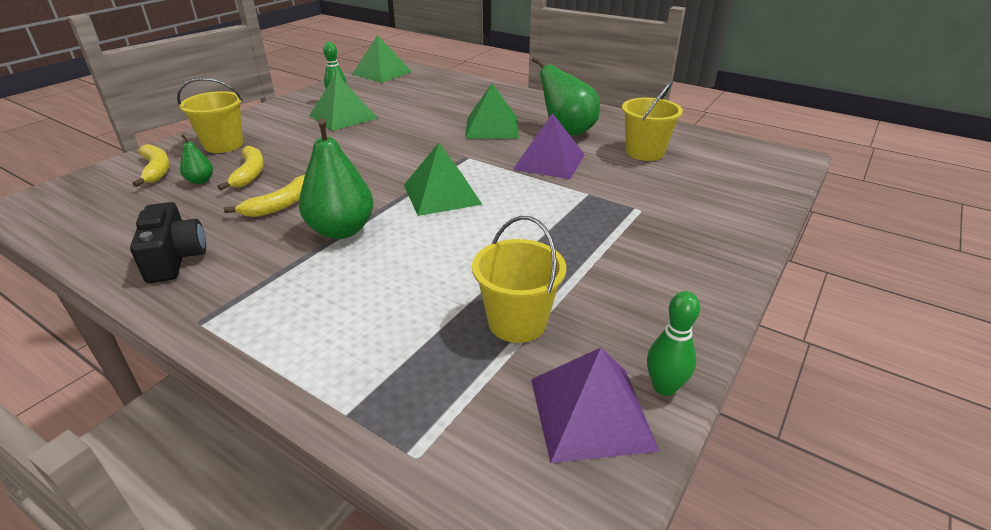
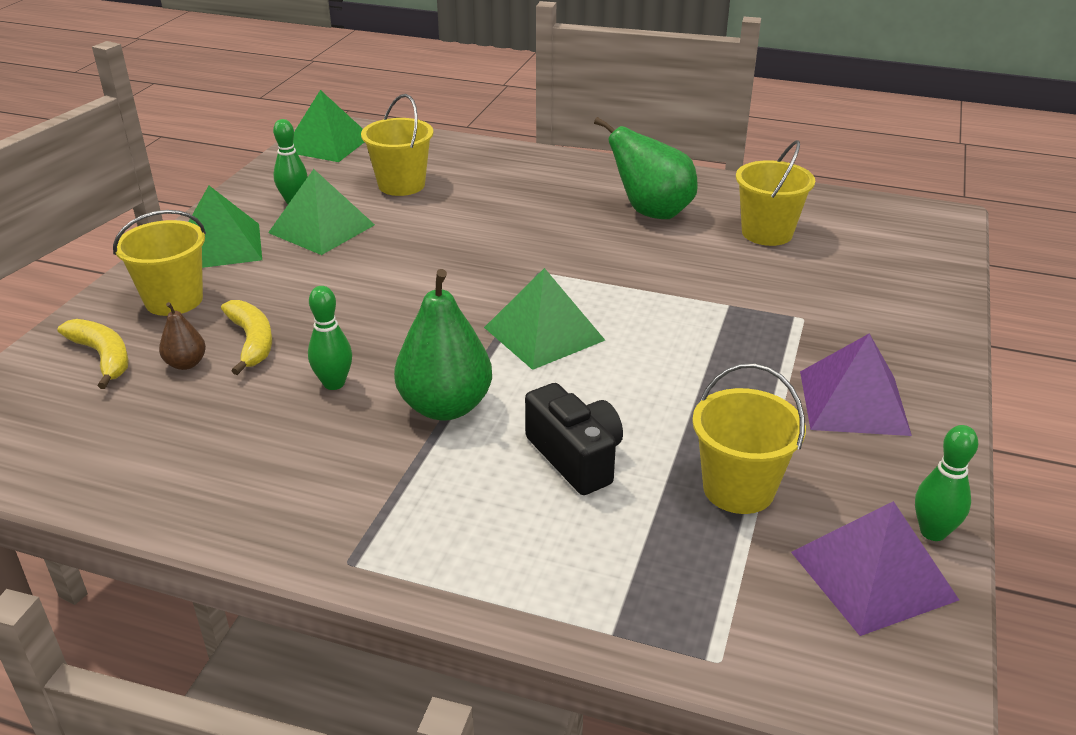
camera: 15 degrees left, 0 degrees up
black camera [130,202,206,283] -> black camera moved to [525,383,623,495]
green pear [180,134,213,184] -> brown pear [159,302,206,370]
yellow banana [224,175,305,217] -> green bowling pin [308,286,352,390]
green pyramid [465,83,519,139] -> green pyramid moved to [188,186,262,268]
purple pyramid [513,113,585,179] -> purple pyramid moved to [800,333,912,436]
none -> yellow bucket [361,94,434,196]

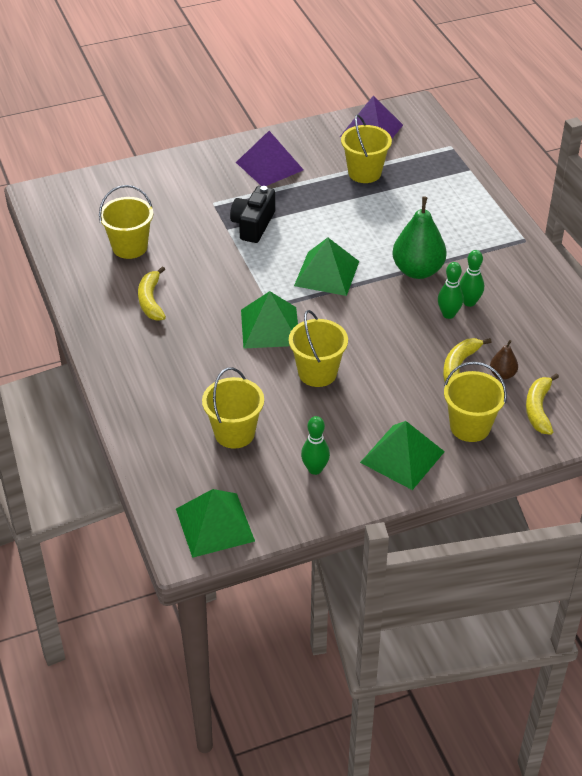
camera: 130 degrees left, 10 degrees up
green pyramid [268,169,375,255] -> green pyramid moved to [241,291,298,349]
black camera [525,383,623,495] -> black camera moved to [230,186,275,243]
green pear [594,117,698,219] -> yellow banana [138,266,166,321]
green bowling pin [915,425,978,541] -> green bowling pin moved to [460,250,484,307]
none -> yellow bucket [289,310,348,387]

